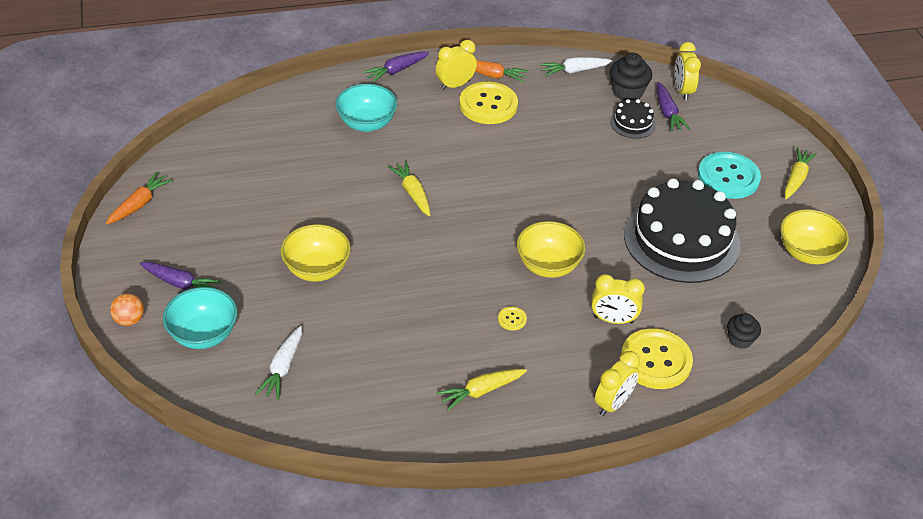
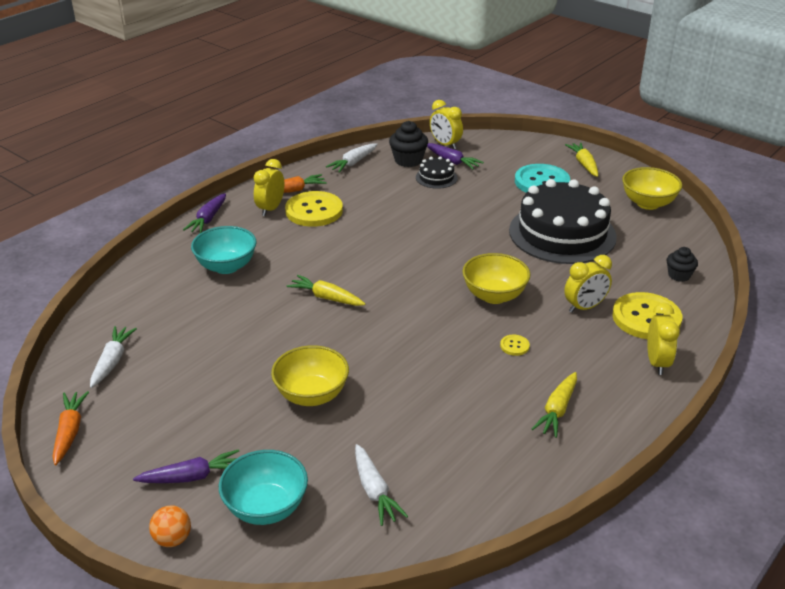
camera: 35 degrees left, 10 degrees down
none -> white carrot [90,326,137,388]

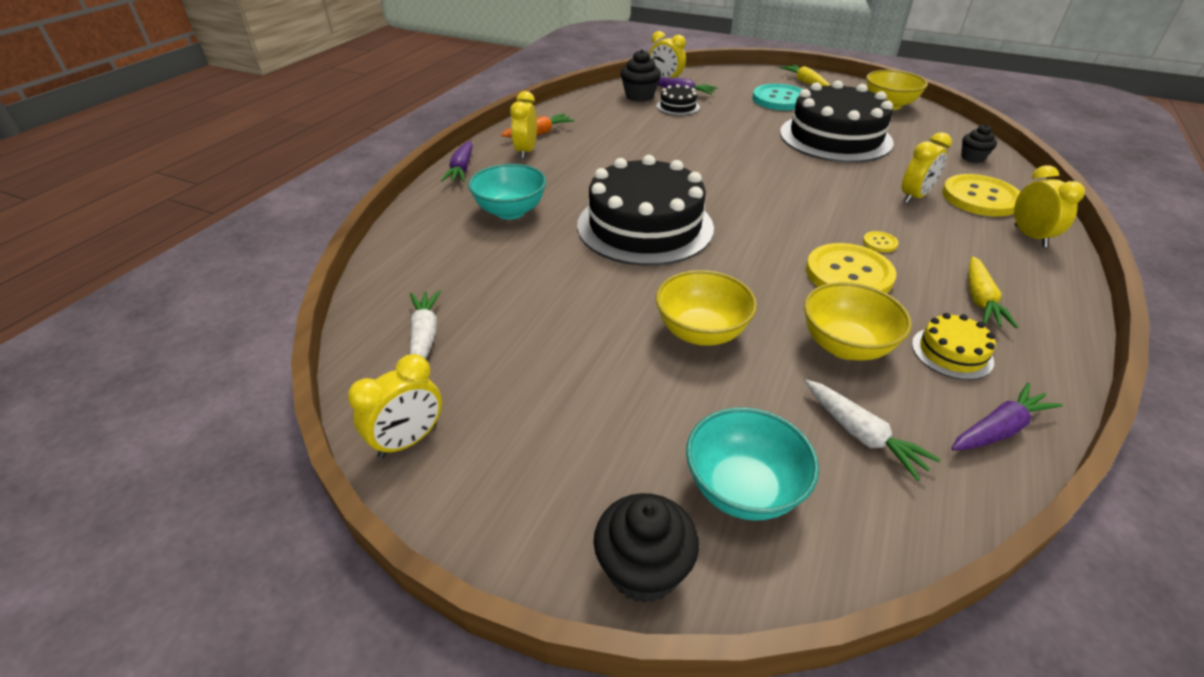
camera: 15 degrees left, 5 degrees up
orange carrot [52,391,89,465] -> yellow clock [348,354,442,458]
purple carrot [133,449,239,483] -> purple carrot moved to [951,382,1063,451]
orange ball [149,505,191,547] -> black cupcake [594,493,699,603]
yellow button [285,191,343,227] -> yellow button moved to [806,243,896,293]
yellow carrot [287,275,365,306] -> black cake [577,155,714,266]
white carrot [326,143,377,173] -> none
yellow bowl [462,253,530,304] -> yellow bowl moved to [804,282,912,361]
none -> yellow cake [912,313,996,380]

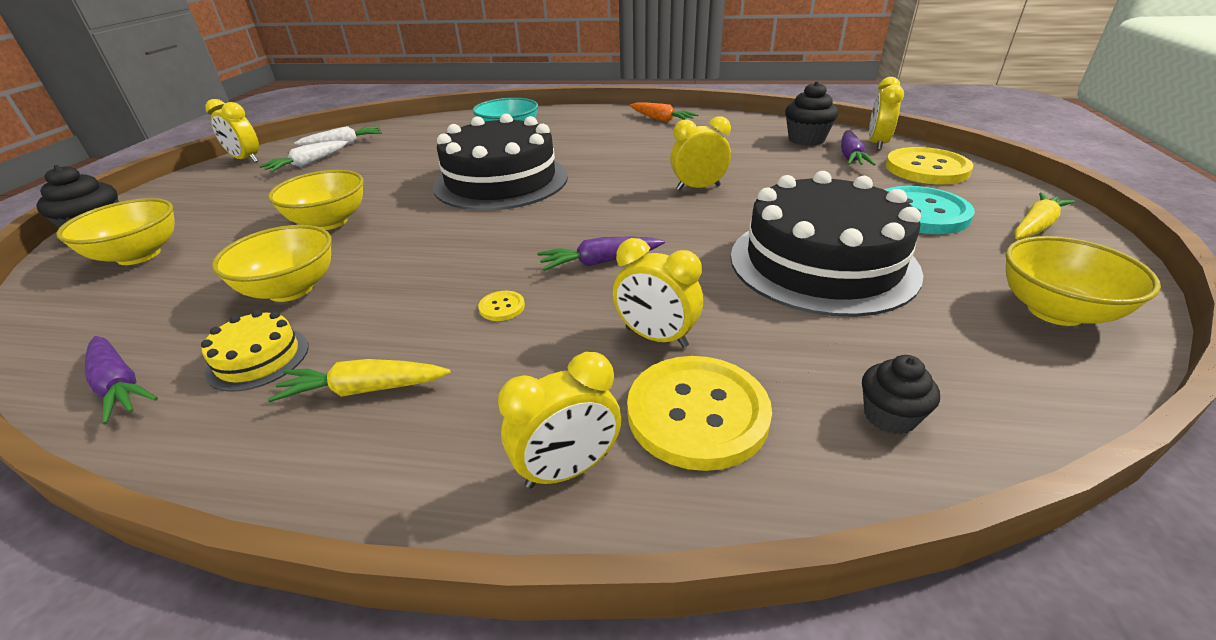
camera: 75 degrees right, 5 degrees down
purple carrot [441,141,473,182] -> purple carrot moved to [537,237,665,271]
yellow clock [510,91,537,159] -> yellow clock moved to [670,116,731,190]
black cake [656,84,700,116] -> none
turquoise bowl [686,407,819,521] -> yellow bowl [56,198,175,265]
white carrot [805,380,941,481] -> white carrot moved to [259,140,348,172]
yellow button [806,243,896,293] -> yellow button moved to [885,147,973,184]

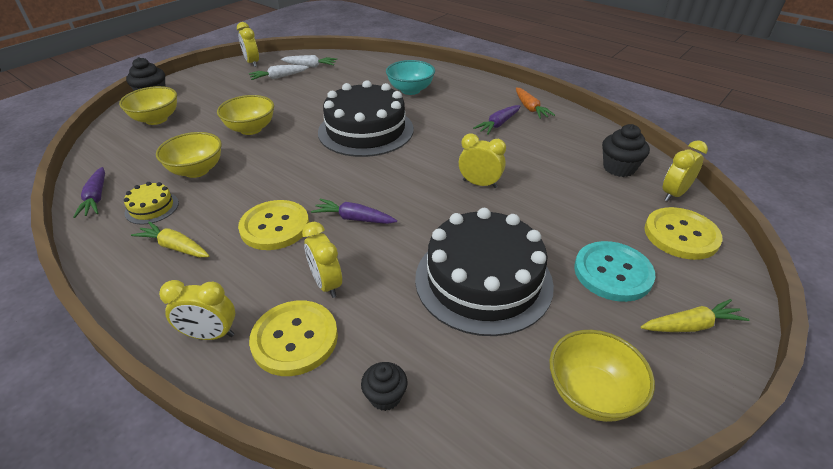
camera: 30 degrees right, 5 degrees up
yellow button [478,291,525,321] -> yellow button [238,200,309,250], size x2.41
purple carrot [841,130,876,165] -> purple carrot moved to [473,105,520,135]

